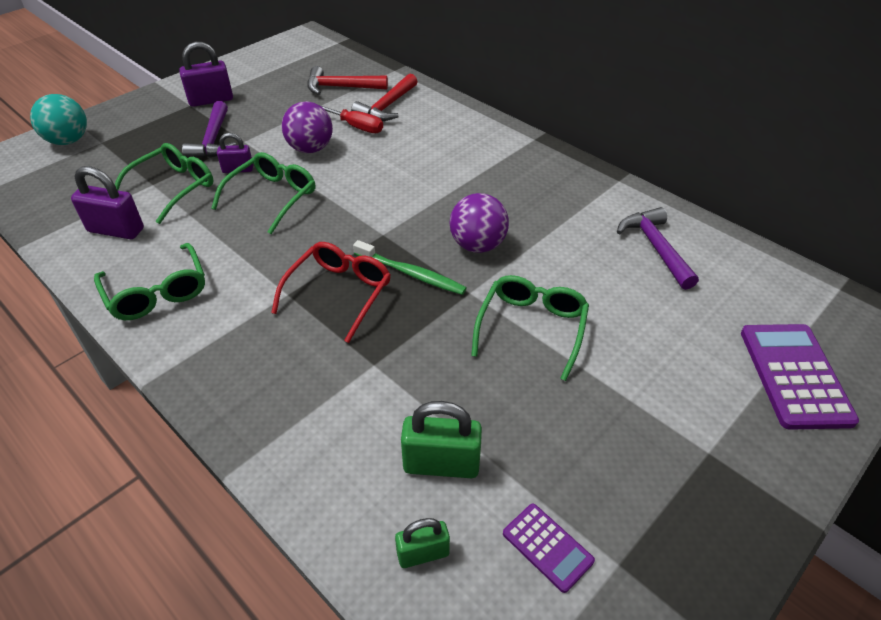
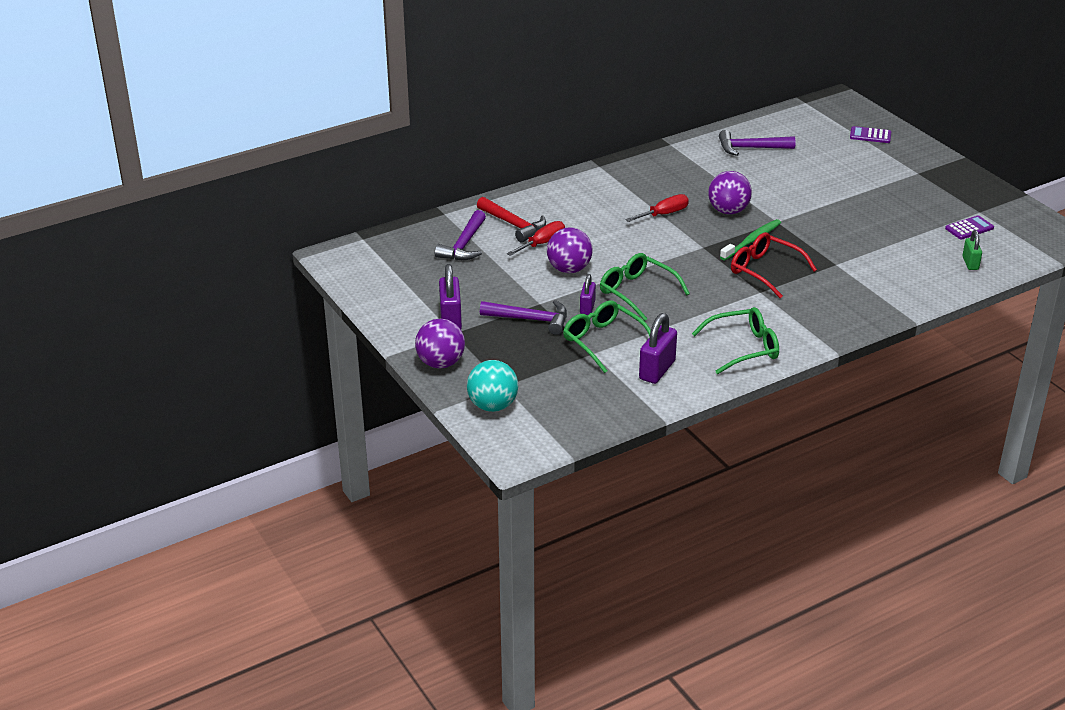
camera: 75 degrees left, 10 degrees down
red hammer [307,66,388,95] -> purple hammer [435,210,486,260]
green padlock [401,401,482,478] -> none
green glasses [471,275,589,381] -> none
purple calculator [741,324,859,430] -> purple calculator [850,126,892,143], size x0.55
none -> purple ball [415,319,465,368]
none -> red screwdriver [625,194,689,222]

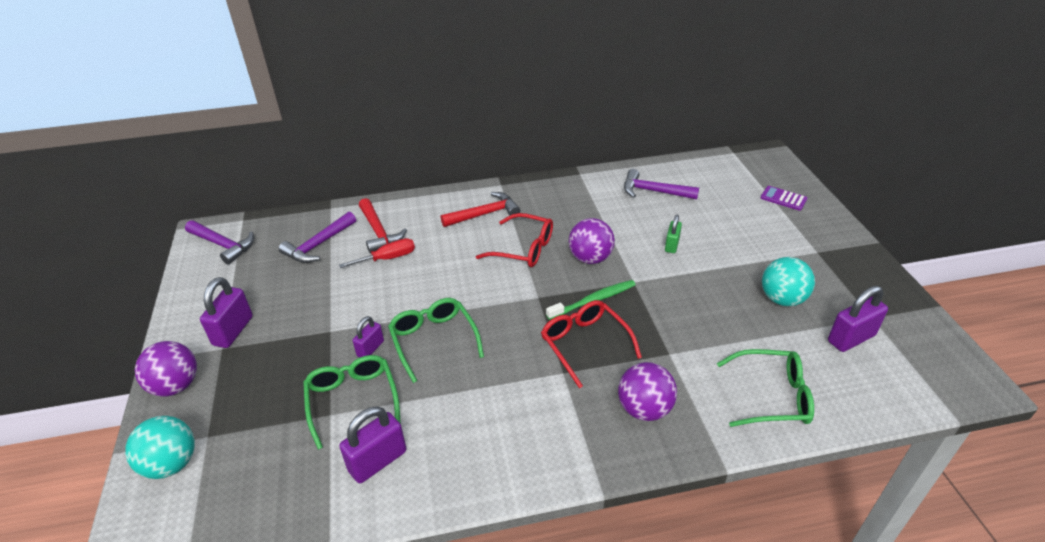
camera: 20 degrees right, 5 degrees up
purple hammer [480,300,567,335] -> purple hammer moved to [185,220,254,265]
purple ball [547,227,593,273] -> purple ball moved to [618,362,677,421]
red screwdriver [625,194,689,222] -> red glasses [476,213,553,267]
green glasses [692,307,779,374] -> green glasses moved to [717,349,814,427]
purple calculator [945,215,994,240] -> purple padlock [828,286,888,352]
green padlock [962,230,982,270] -> green padlock moved to [665,215,682,253]
none -> red hammer [441,192,521,227]
none -> turquoise ball [762,257,815,306]

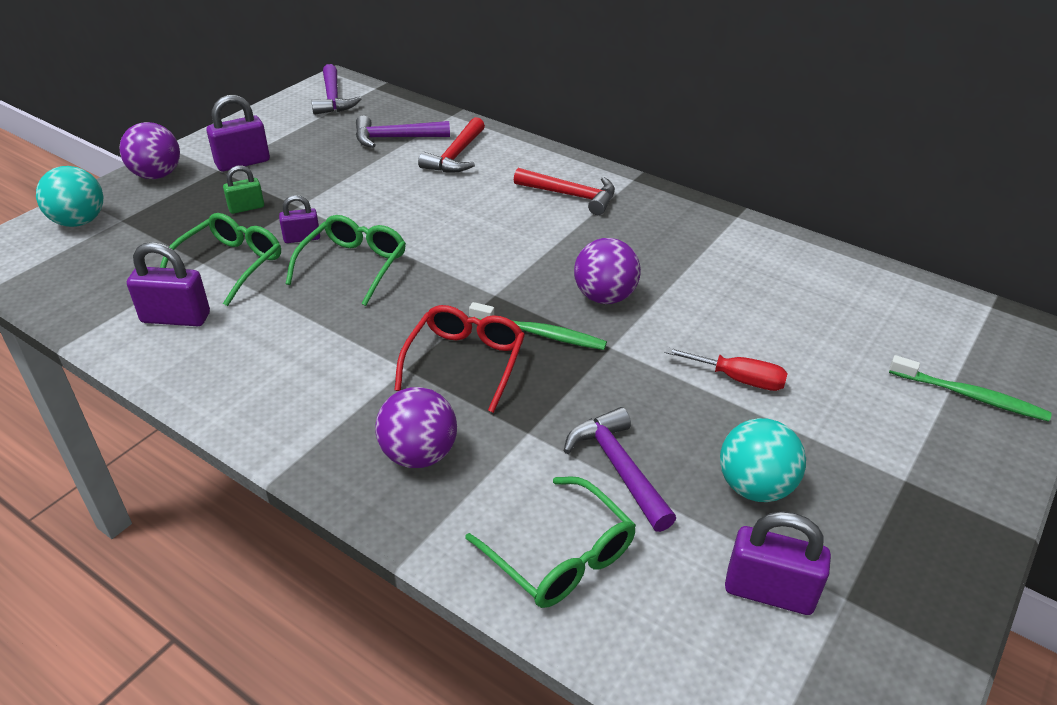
camera: 45 degrees right, 0 degrees up
red screwdriver [339,238,415,268] -> red screwdriver moved to [664,347,788,391]
red glasses [476,213,553,267] -> none
purple hammer [624,169,699,199] -> purple hammer moved to [564,407,676,532]
green padlock [665,215,682,253] -> green padlock moved to [223,165,264,214]
purple calculator [761,186,807,211] -> green toothbrush [889,355,1052,422]

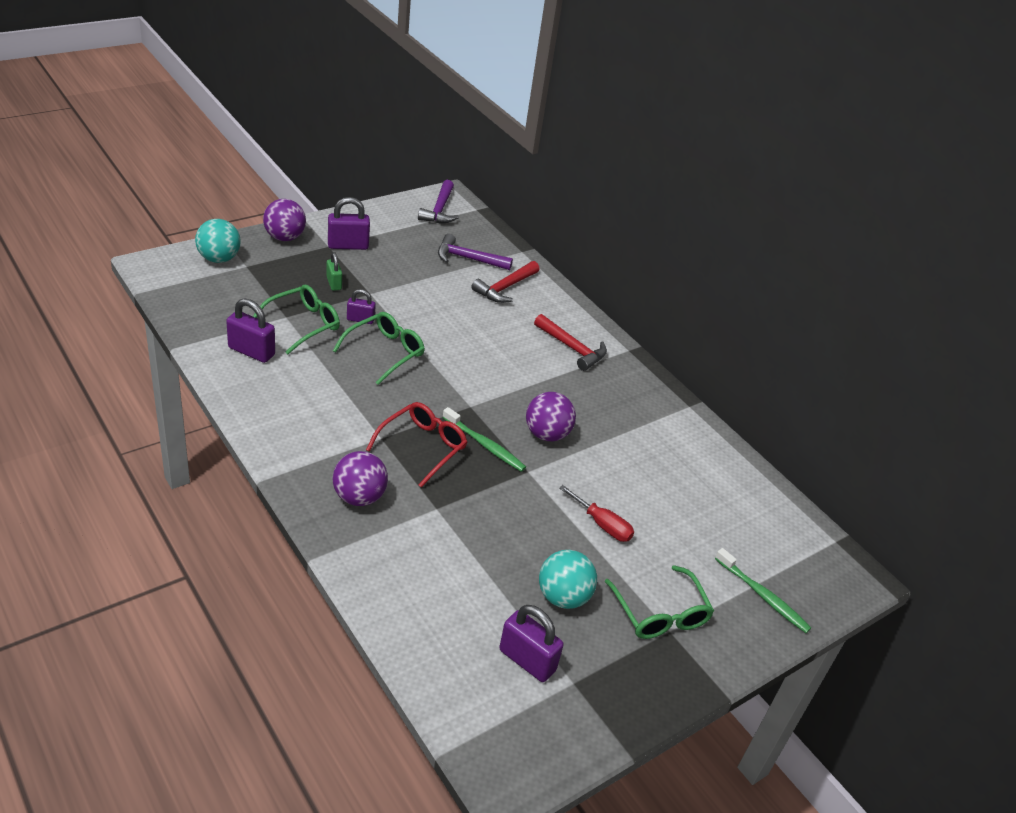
camera: 15 degrees right, 0 degrees up
green padlock [223,165,264,214] -> green padlock turned 75 degrees clockwise [326,252,342,291]
green glasses [465,476,636,608] -> green glasses moved to [605,565,714,639]
purple hammer [564,407,676,532] -> none

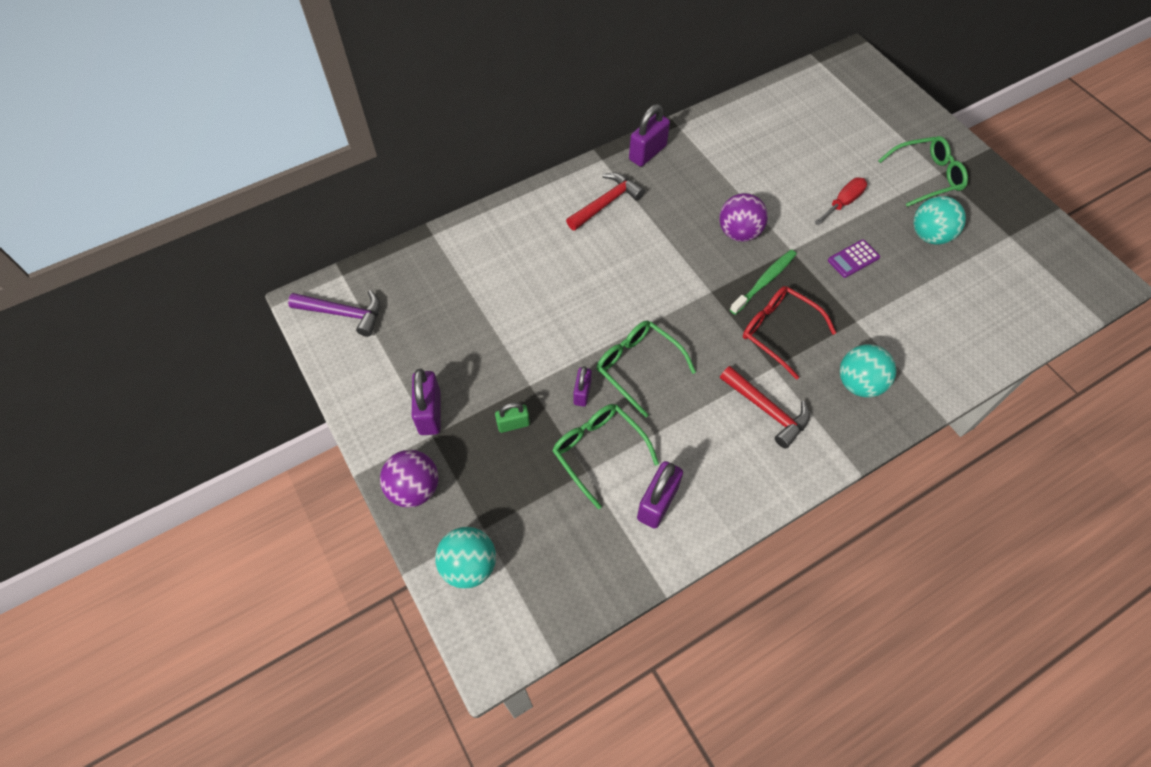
camera: 80 degrees left, 20 degrees up
purple ball [333,451,388,506] -> turquoise ball [840,344,897,397]
purple hammer [438,234,513,270] -> none
red hammer [471,261,540,303] -> red hammer moved to [720,366,810,449]
purple padlock [499,605,564,682] -> purple padlock moved to [629,104,670,167]
green toothbrush [715,548,811,633] -> none
none -> purple calculator [828,239,880,278]

